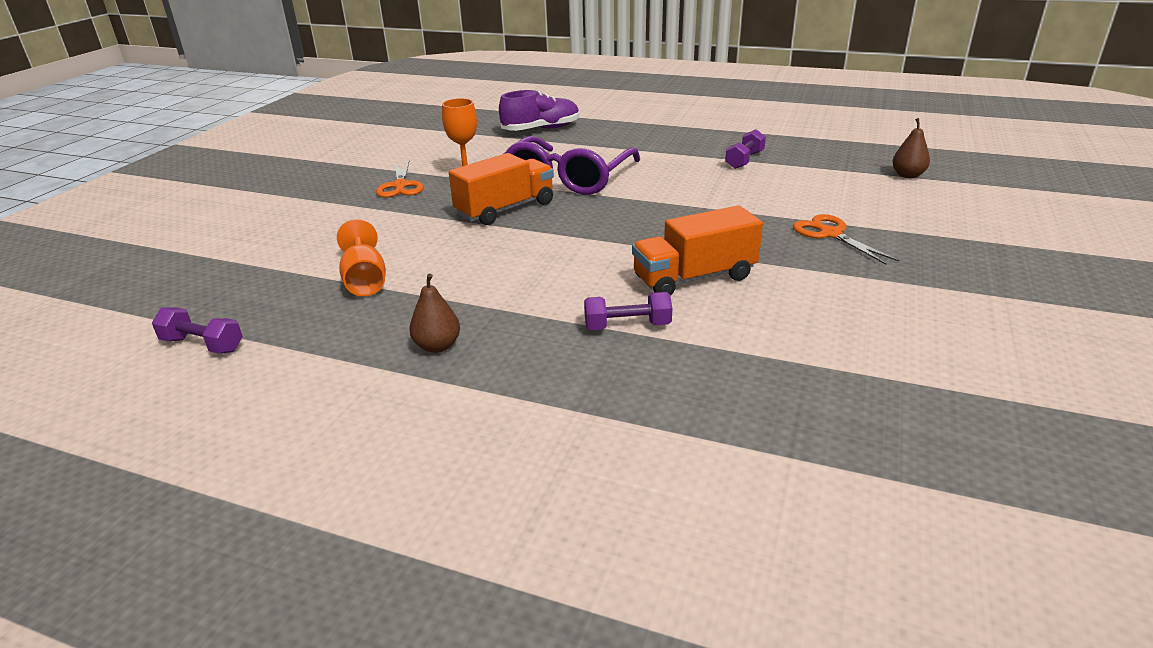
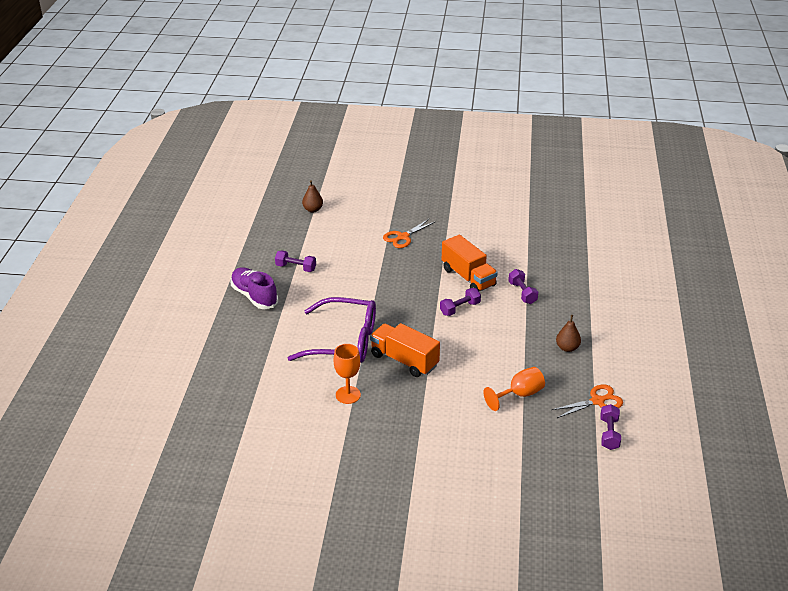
camera: 105 degrees left, 5 degrees up
orange scissors [376,161,424,198] -> orange scissors moved to [551,385,623,418]
purple shoe [499,90,579,131] -> purple shoe moved to [231,267,278,309]
none -> purple dumbbell [440,288,481,316]

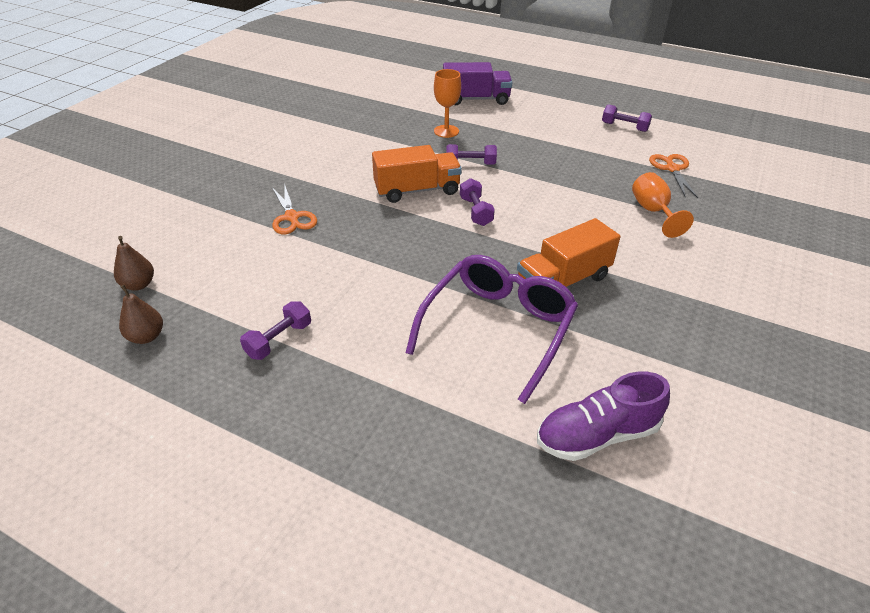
camera: 70 degrees left, 5 degrees up
purple shoe [231,267,278,309] -> purple shoe moved to [537,371,670,461]
orange goblet [334,344,361,404] -> orange goblet moved to [434,69,461,138]
brown pear [556,315,581,352] -> brown pear moved to [119,285,163,344]
purple dumbbell [600,404,621,450] -> purple dumbbell moved to [602,104,652,132]
none -> purple truck [443,62,512,105]

